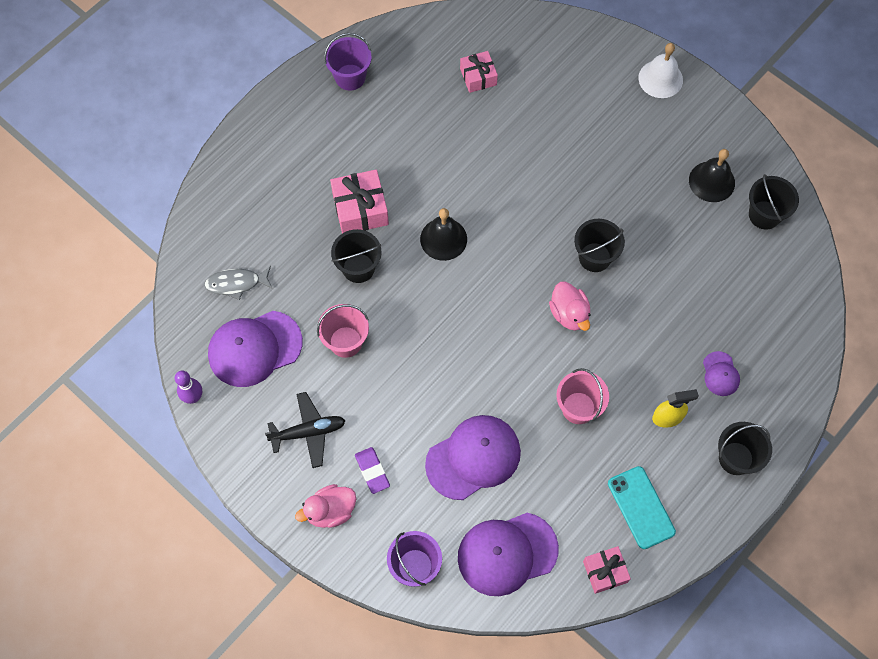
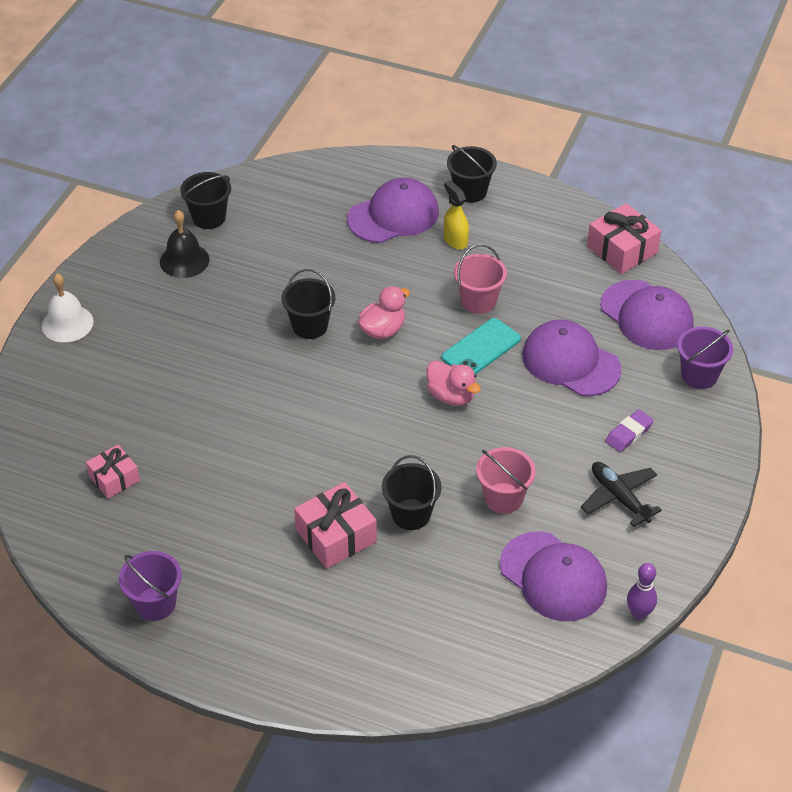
camera: 110 degrees left, 20 degrees down
grey fish [204,266,273,300] -> none
pink duck [295,484,356,528] -> pink duck moved to [427,360,481,406]
black bell [420,208,467,261] -> none
pink gift [583,546,631,594] -> pink gift [587,203,662,274], size x1.54
turquoise phone [608,466,676,549] -> turquoise phone moved to [441,318,521,374]
purple cap [703,351,740,396] -> purple cap [347,178,439,243], size x2.06

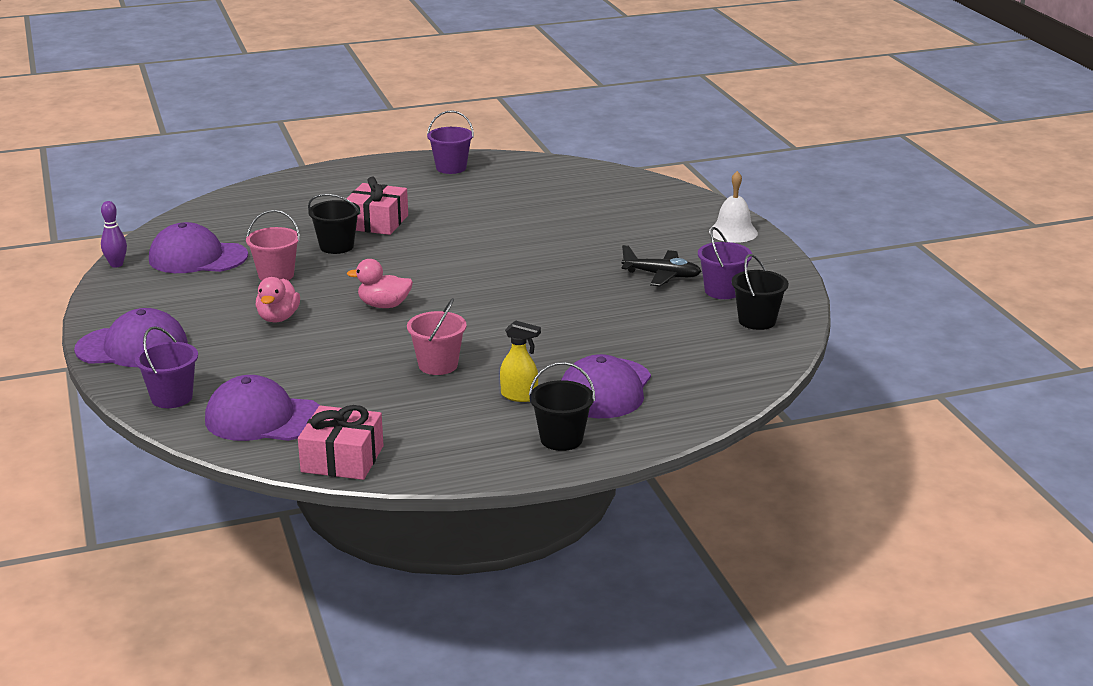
camera: 140 degrees right, 20 degrees down
pink gift [86,445,140,499] -> none
black bell [160,210,209,278] -> purple bucket [698,227,752,299]
black bucket [282,269,335,339] -> none
pink duck [358,286,410,339] -> pink duck moved to [256,277,300,323]
turquoise phone [441,318,521,374] -> none
purple cap [522,320,622,396] -> purple cap moved to [74,308,188,367]
black plane [581,462,662,527] -> black plane moved to [621,245,702,286]
purple eraser [605,409,654,452] -> none

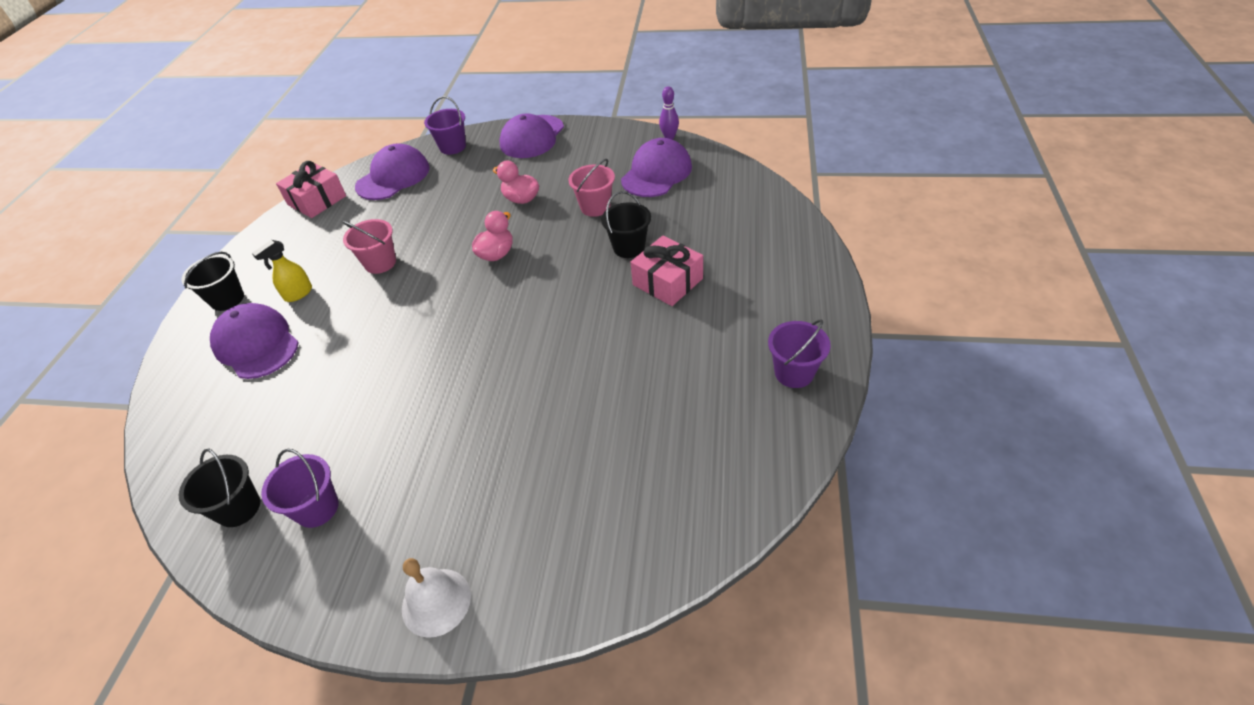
camera: 120 degrees right, 20 degrees up
black plane [621,245,702,286] -> none

